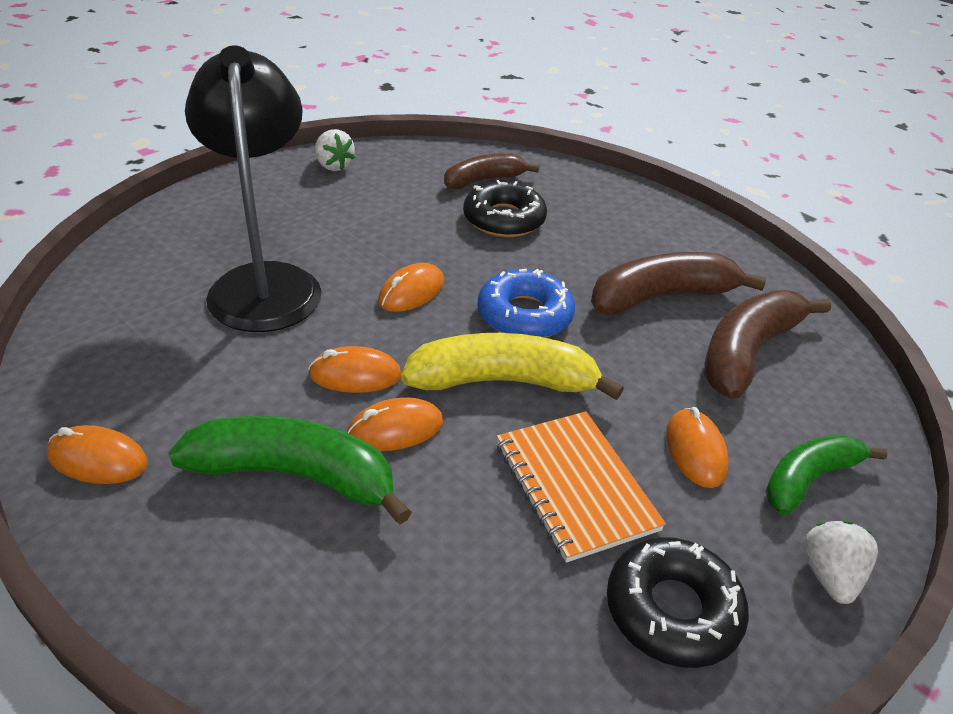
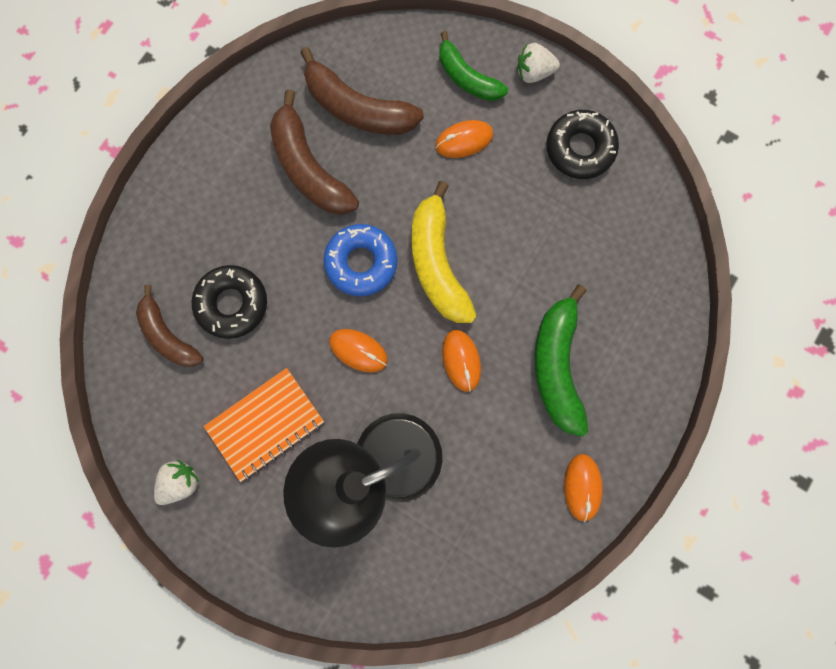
camera: 100 degrees left, 40 degrees up
orange mouse [347,397,443,451] -> none
orange notebook [496,411,666,563] -> orange notebook moved to [204,368,324,482]

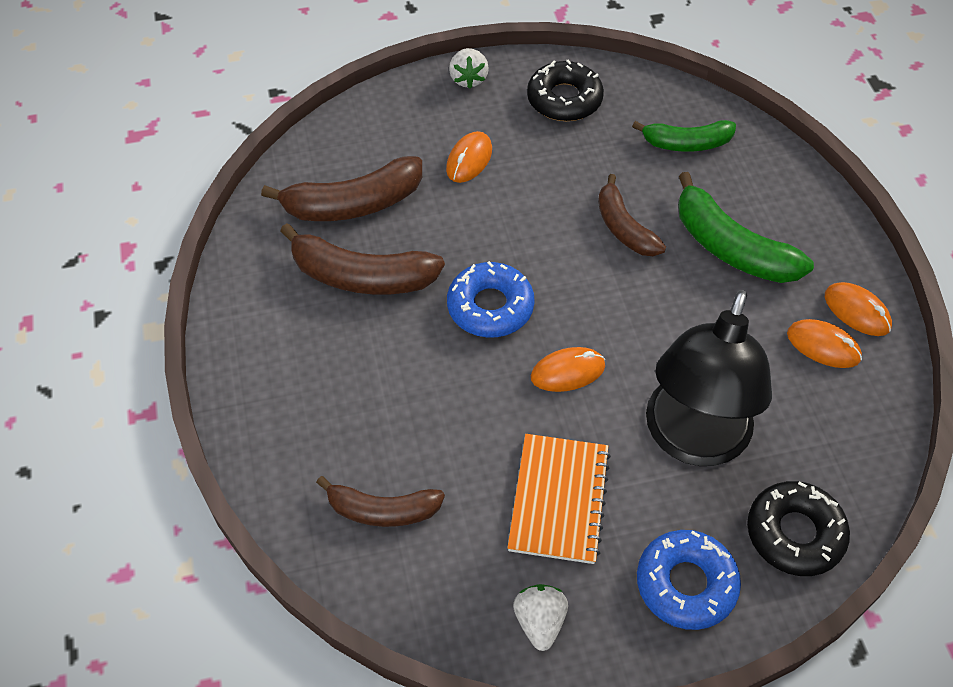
camera: 45 degrees left, 25 degrees down
black donut [191,265,267,339] -> black donut moved to [747,481,850,576]
yellow banana [411,181,477,323] -> none
green banana [439,31,508,101] -> green banana moved to [632,120,736,152]
orange mouse [442,330,481,392] -> orange mouse moved to [787,319,862,368]
white strawberry [517,43,560,83] -> white strawberry turned 45 degrees counterclockwise [449,48,489,89]
none -> brown banana [598,174,666,256]
none -> blue donut [637,530,741,630]

